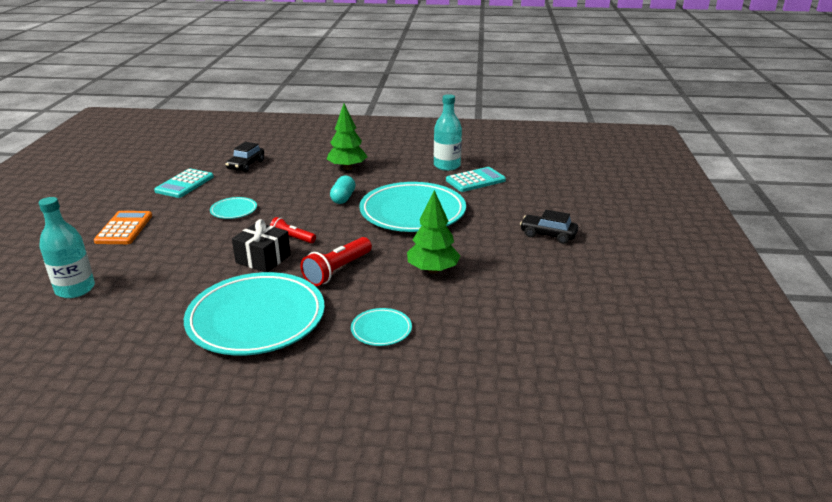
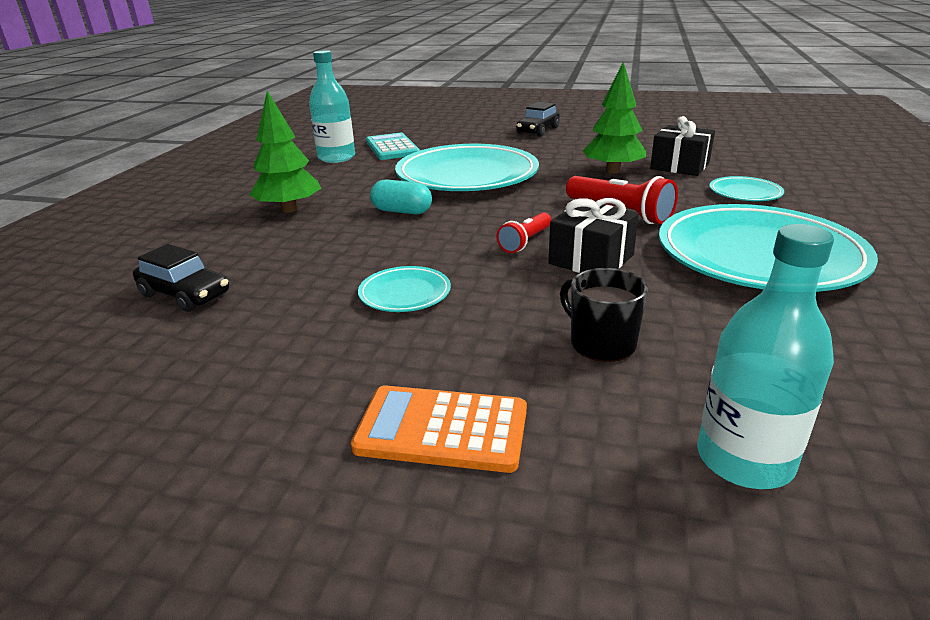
camera: 80 degrees left, 0 degrees up
turquoise calculator [154,168,214,198] -> none
none -> black mug [560,268,648,362]
none -> black gift [650,116,715,176]

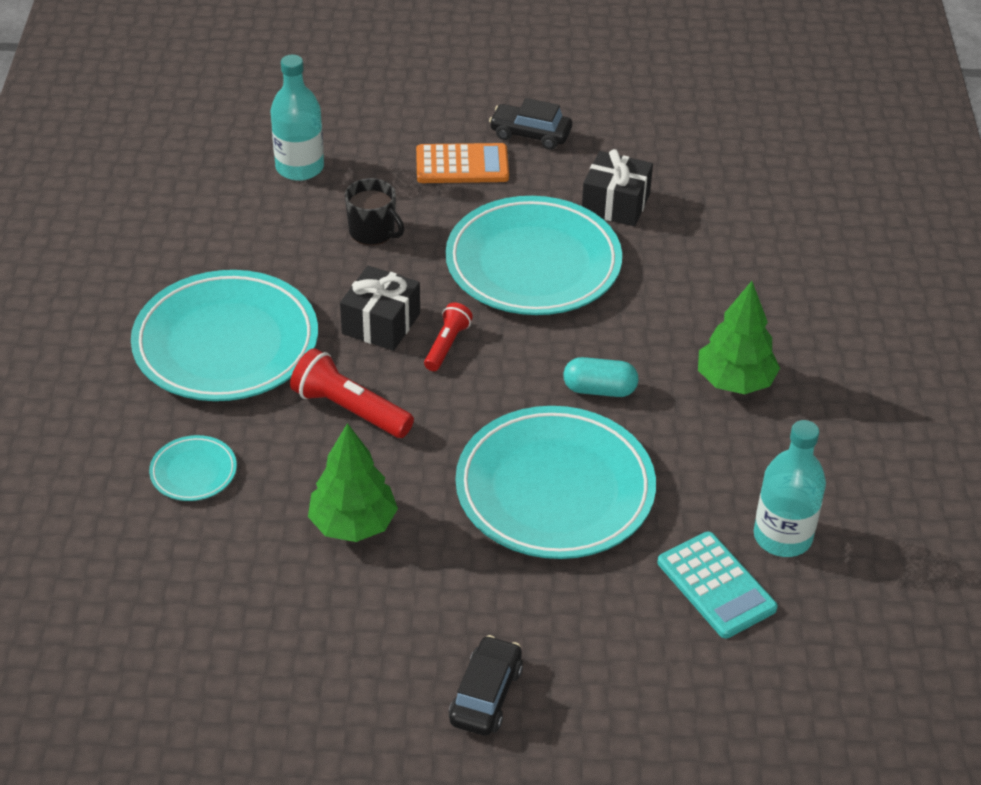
camera: 165 degrees right, 15 degrees up
black car [133,244,229,312] -> black car moved to [489,98,572,150]
turquoise plate [358,266,451,312] -> turquoise plate [446,196,622,315], size x2.29
black gift [650,116,715,176] -> black gift moved to [582,149,653,226]

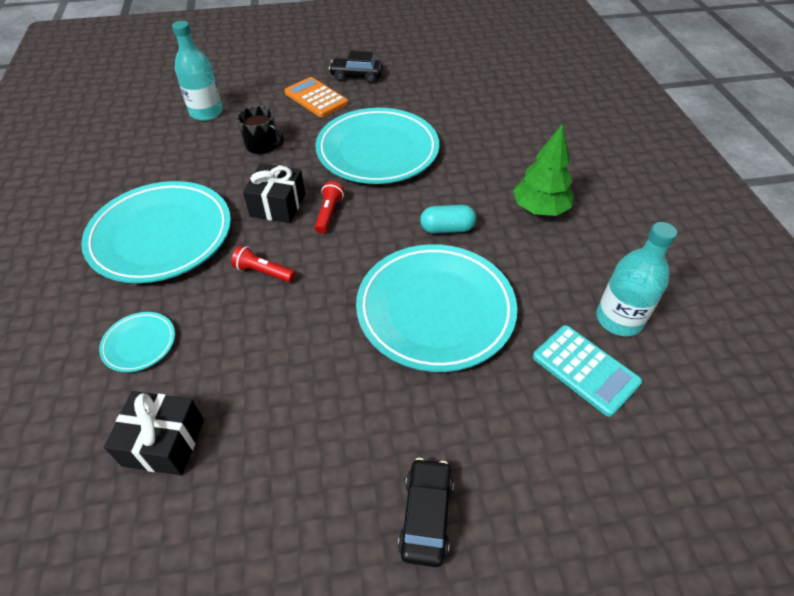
camera: 10 degrees left, 5 degrees up
red flashlight [290,348,414,438] -> red flashlight [231,245,295,282], size x0.62
green tree [308,423,398,542] -> none
orange calculator [416,143,509,183] -> orange calculator turned 120 degrees counterclockwise [284,77,348,117]
black gift [582,149,653,226] -> black gift moved to [104,391,204,475]

